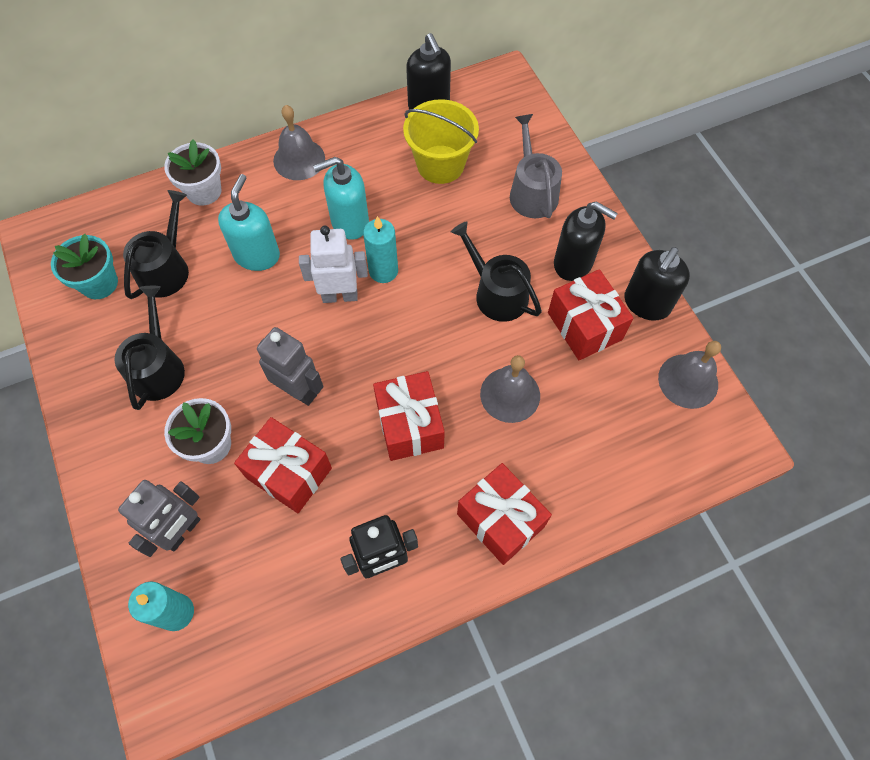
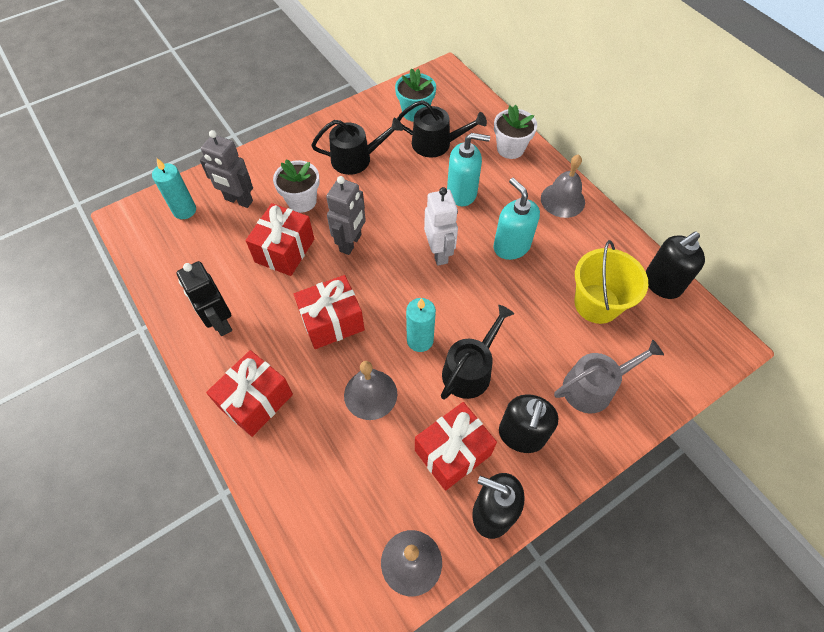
camera: 80 degrees right, 5 degrees down
turquoise candle [363,216,398,283] -> turquoise candle moved to [406,298,436,352]

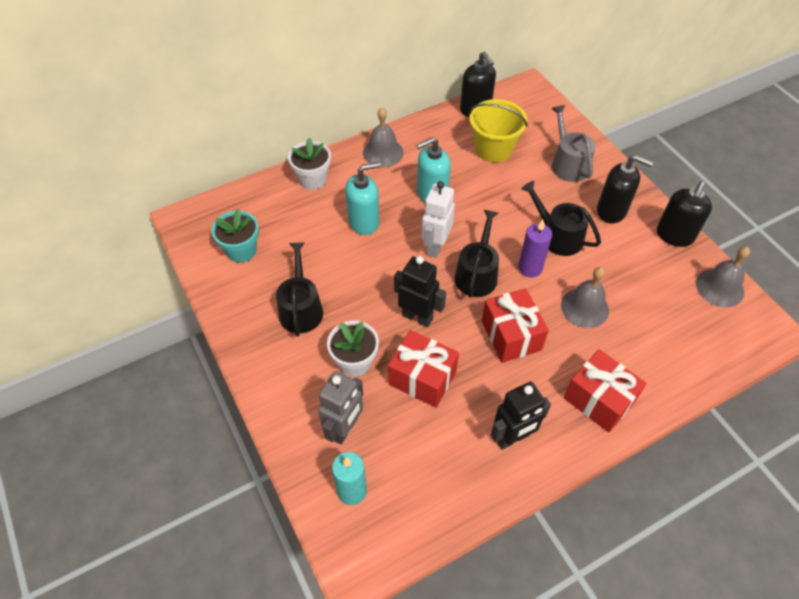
camera: 85 degrees left, 5 degrees down
grey robot [326,176,366,255] -> black robot [394,256,446,327]
black watering can [397,100,487,158] -> black watering can moved to [454,210,499,298]
turquoise candle [406,298,436,352] -> purple candle [518,220,552,278]
red gift [415,402,497,491] -> none
white robot [424,187,458,266] -> white robot turned 60 degrees counterclockwise [422,181,455,258]
turquoise soap dispenser [447,133,490,206] -> turquoise soap dispenser turned 60 degrees clockwise [345,162,381,235]

